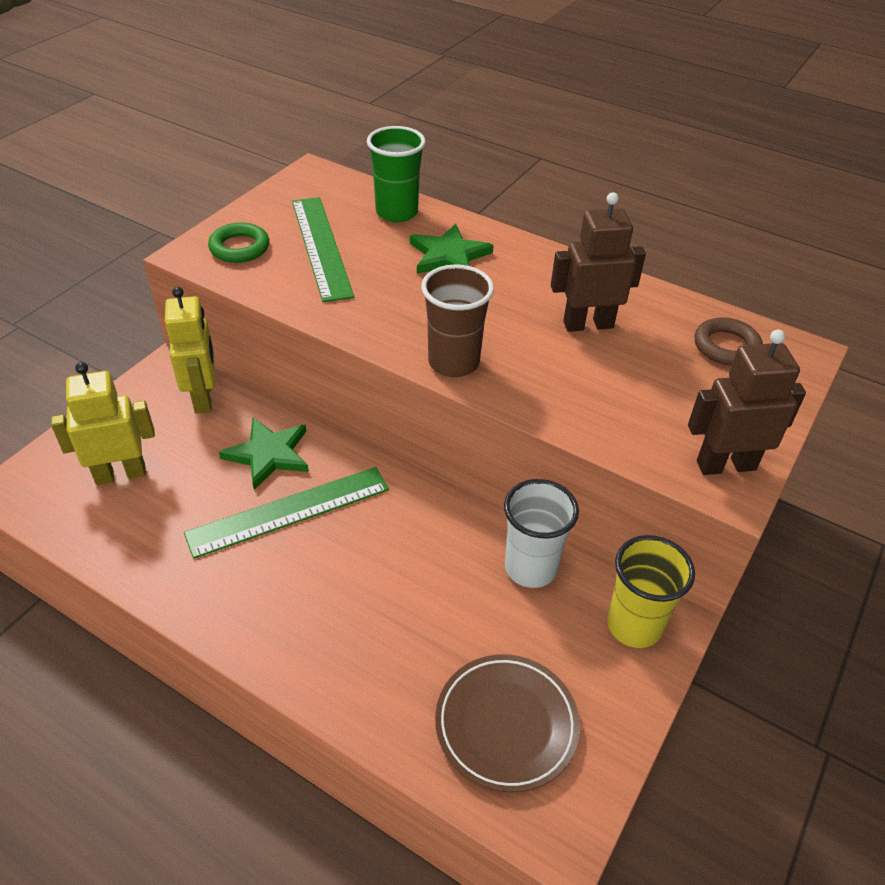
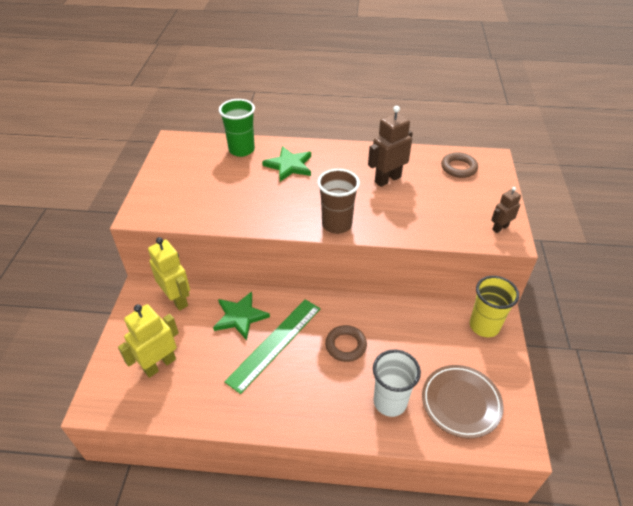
camera: 25 degrees left, 0 degrees up
green ring [208,222,269,263] -> none
green ruler [292,197,354,302] -> none
white cup [504,479,579,588] -> white cup moved to [373,350,421,417]
brown robot [688,330,806,475] -> brown robot [491,187,521,233], size x0.58
none -> brown ring [325,325,367,362]

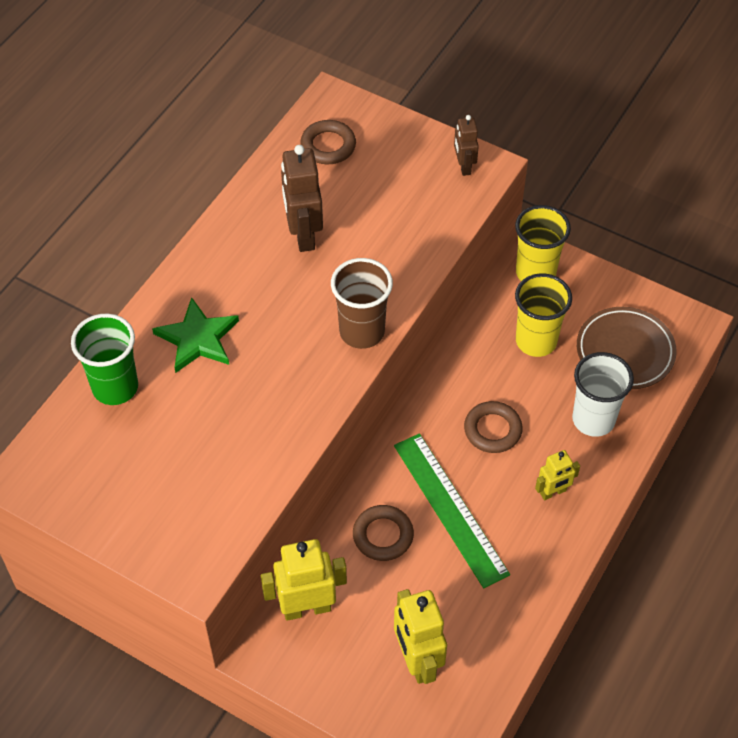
camera: 65 degrees left, 10 degrees up
green star [213,291,270,340] -> brown ring [353,505,414,561]
none -> yellow cup [515,273,572,357]
none -> yellow robot [535,450,580,500]

